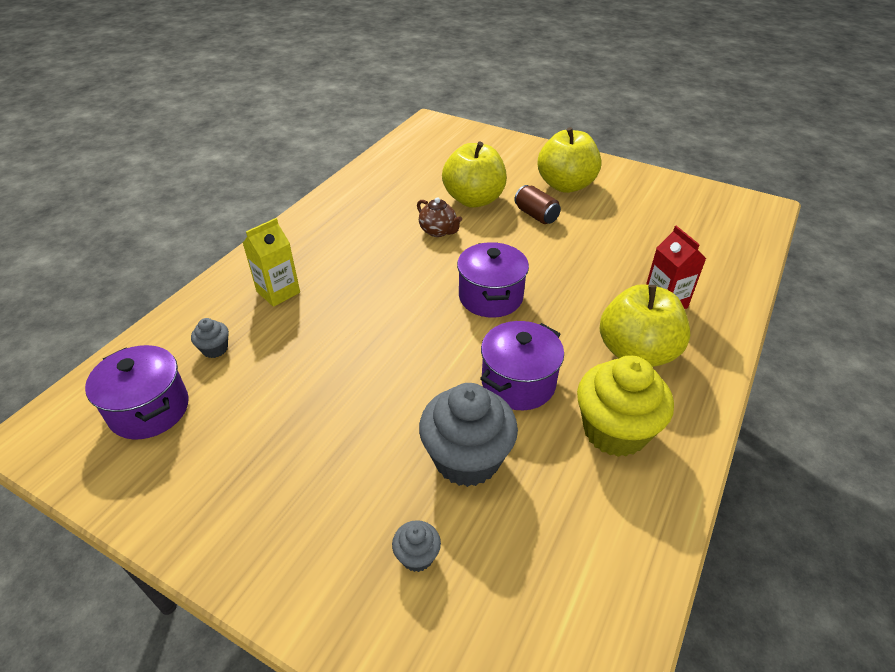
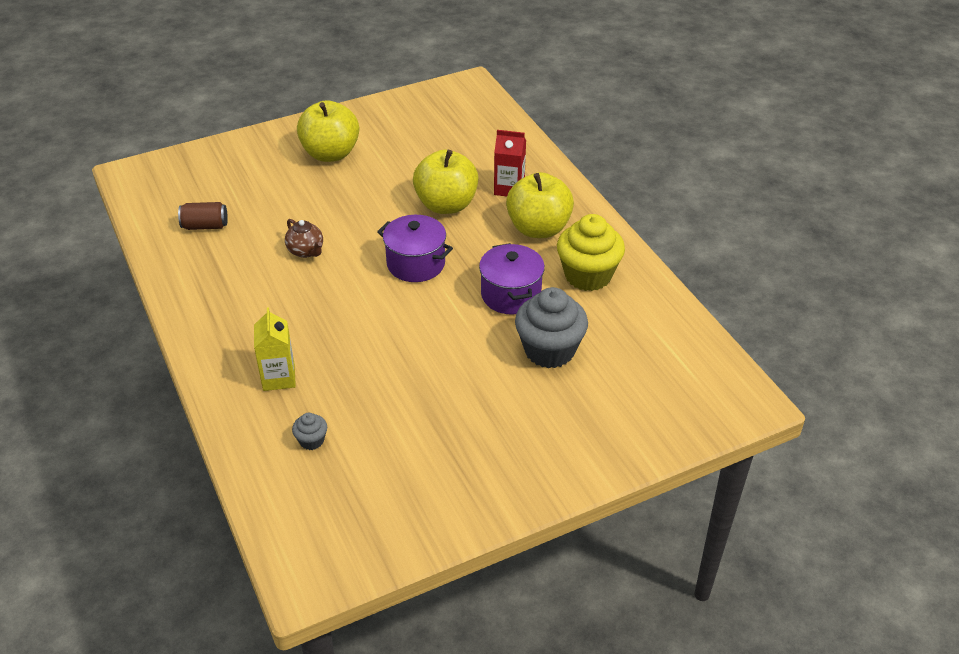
camera: 55 degrees left, 0 degrees up
purple pot [85,345,189,440] -> none
grey cupcake [392,520,441,572] -> none
brown teapot [417,197,462,237] -> brown teapot turned 60 degrees clockwise [285,219,323,258]
yellow apple [442,141,507,208] -> yellow apple moved to [413,150,479,214]
brown can [514,185,561,224] -> brown can moved to [178,202,228,230]

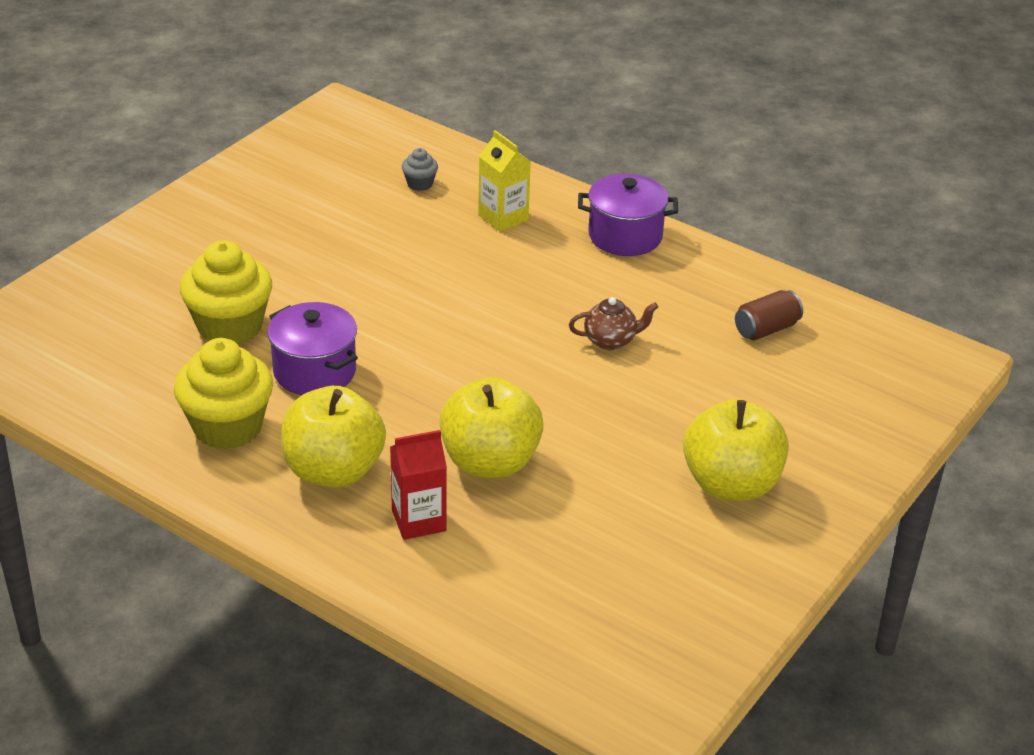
camera: 150 degrees right, 5 degrees down
brown teapot [285,219,323,258] -> brown teapot turned 150 degrees clockwise [569,297,658,350]
purple pot [377,215,453,282] -> purple pot moved to [578,174,678,256]
grey cupcake [515,287,588,368] -> yellow cupcake [180,240,272,345]

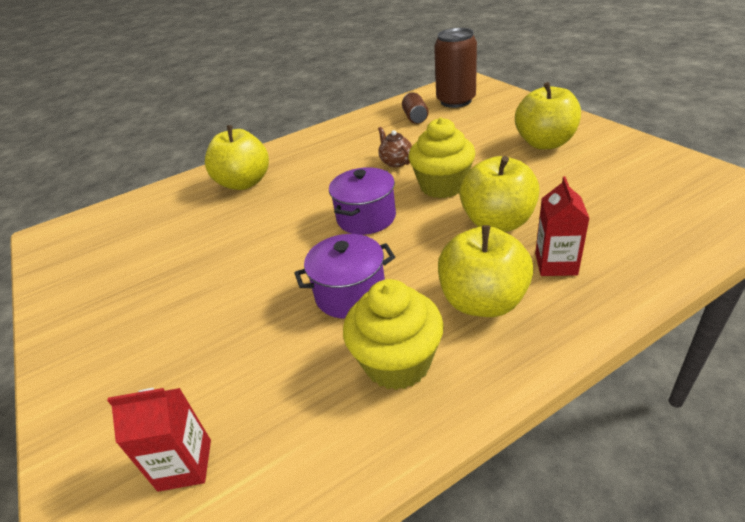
camera: 60 degrees left, 0 degrees up
yellow cupcake [180,240,272,345] -> yellow cupcake moved to [408,117,476,198]
grey cupcake [402,148,438,191] -> none
yellow carton [478,130,531,232] -> yellow apple [205,125,269,190]
brown teapot [569,297,658,350] -> brown teapot turned 45 degrees counterclockwise [378,127,412,168]
purple pot [578,174,678,256] -> purple pot moved to [329,167,396,235]
none -> red carton [107,388,211,492]
none -> brown can [434,28,477,108]

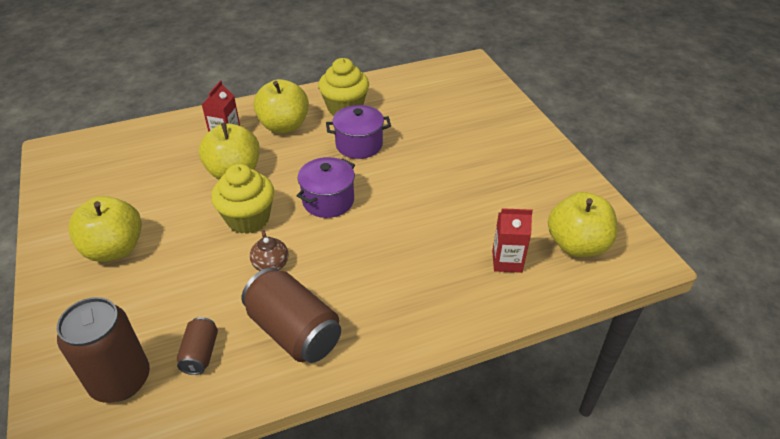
camera: 175 degrees left, 5 degrees up
red carton [107,388,211,492] -> red carton moved to [492,208,533,273]
yellow apple [205,125,269,190] -> yellow apple moved to [548,192,617,257]
none -> brown can [242,268,341,363]

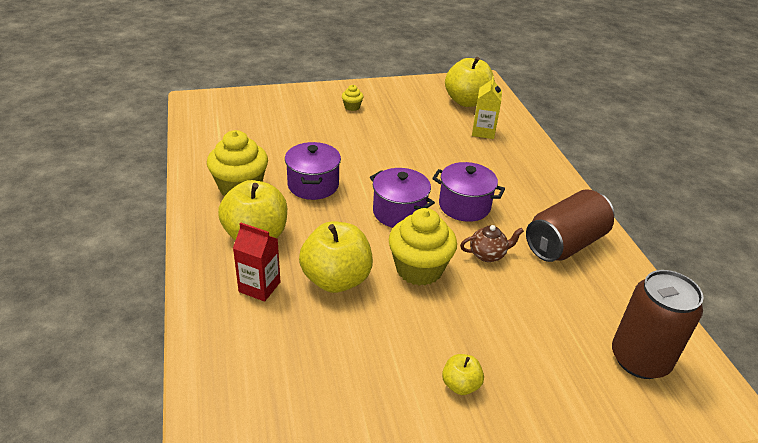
camera: 85 degrees left, 5 degrees down
yellow apple [68,196,142,262] -> yellow apple [442,354,484,395], size x0.49
brown can [177,317,218,375] -> none
red carton [492,208,533,273] -> yellow carton [472,76,502,139]
none -> yellow cupcake [342,85,364,111]
none -> purple pot [432,162,505,222]

